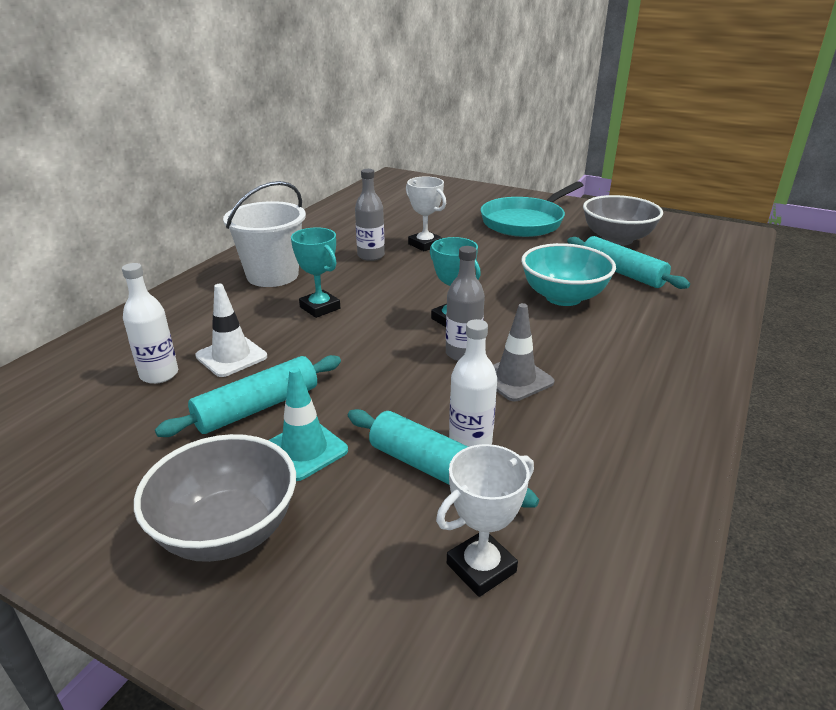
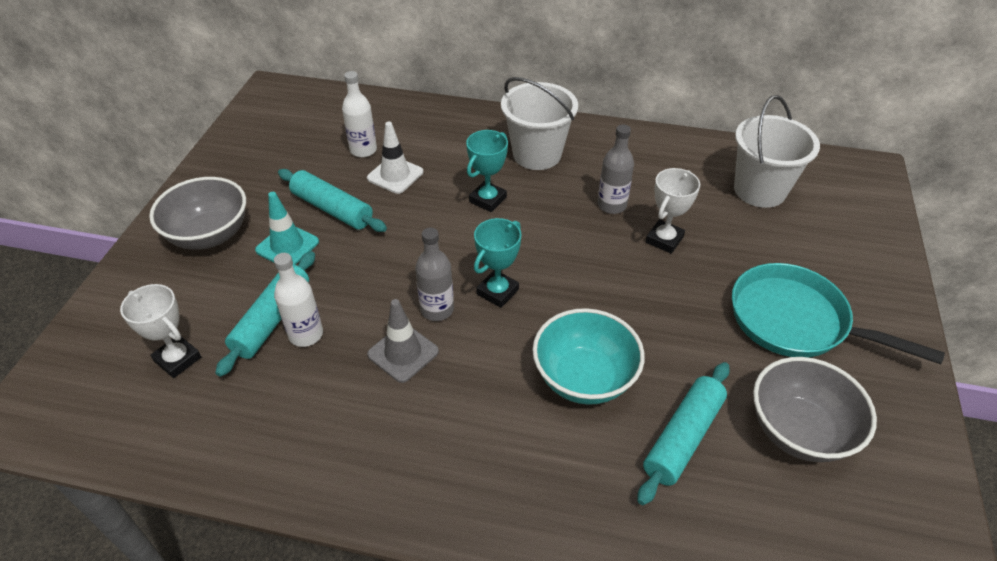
camera: 75 degrees right, 15 degrees up
none -> white bucket [734,95,820,208]

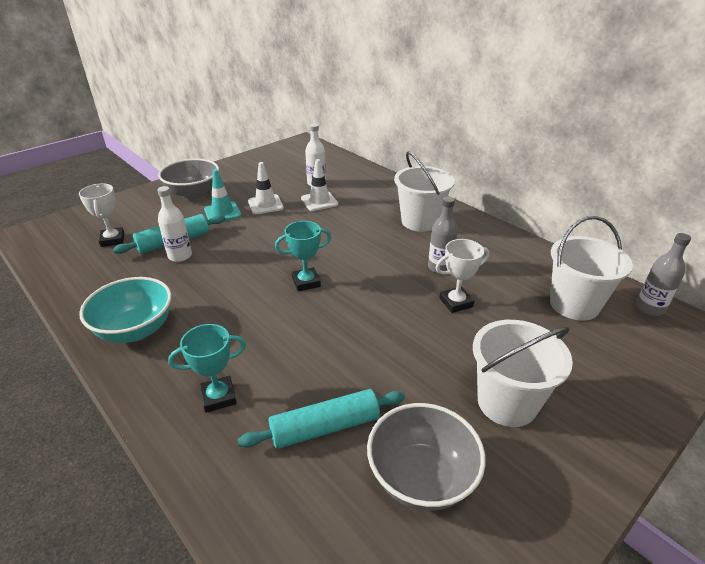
camera: 35 degrees right, 10 degrees down
turquoise rolling pin [278,169,387,232] -> white traffic cone [248,162,284,214]
grey traffic cone [367,299,439,383] -> none
grey bottle [415,228,454,321] -> grey bottle moved to [636,233,691,316]
turquoise trophy [466,130,508,212] -> turquoise trophy moved to [168,324,246,413]
turquoise bowl [533,308,645,405] -> turquoise bowl moved to [79,277,172,343]
turquoise pan [732,263,945,364] -> white bucket [473,320,573,427]

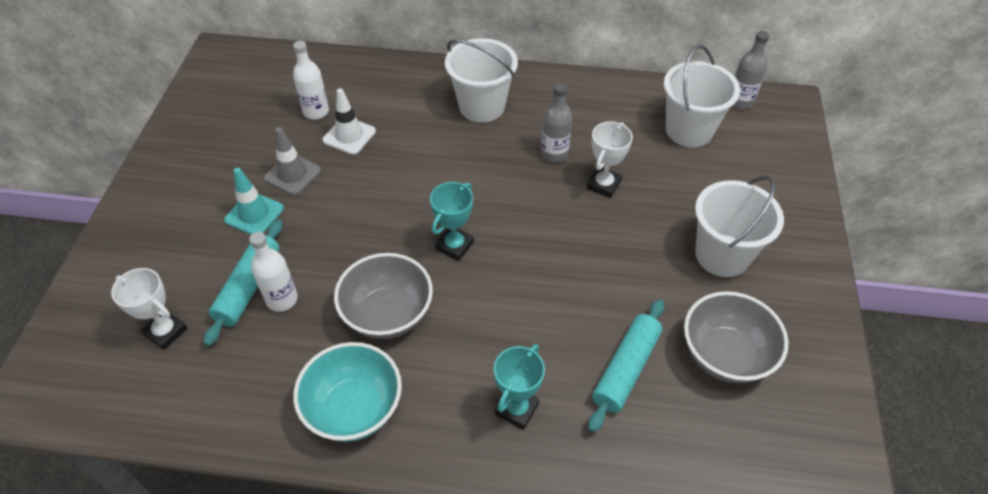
camera: 40 degrees left, 15 degrees up
grey bowl [158,159,219,199] -> grey bowl moved to [334,253,433,339]
white traffic cone [248,162,284,214] -> grey traffic cone [264,127,321,195]

